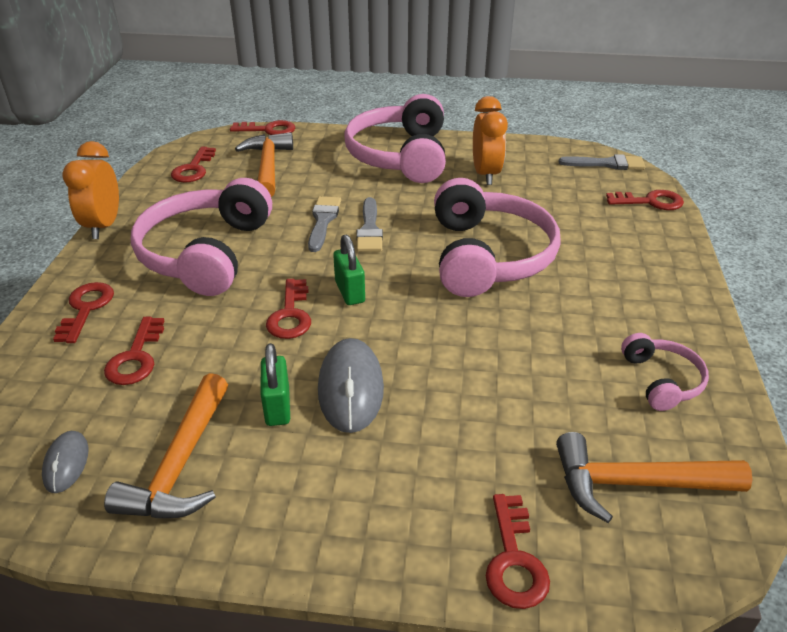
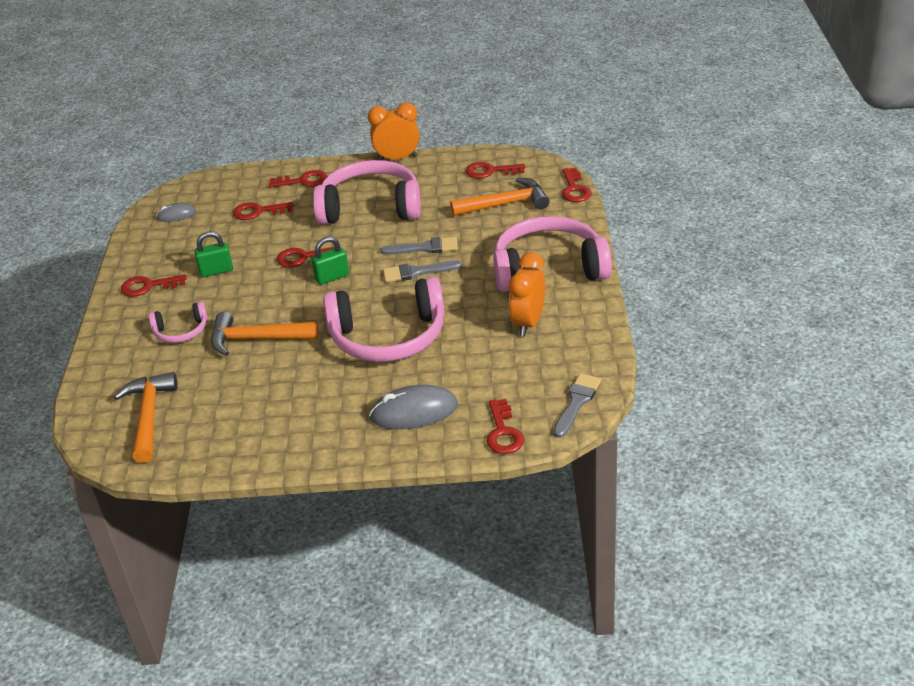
camera: 85 degrees right, 0 degrees up
orange hammer [104,373,228,518] -> orange hammer moved to [211,312,318,356]
grey mouse [318,338,384,433] -> grey mouse moved to [369,385,458,429]
orange clock [473,96,508,185] -> orange clock turned 120 degrees clockwise [509,252,545,337]
red key [486,494,550,609] -> red key moved to [121,274,187,297]
grey brush [559,154,646,170] -> grey brush turned 150 degrees counterclockwise [554,373,601,438]
pink headphones [621,333,709,411] -> pink headphones moved to [149,302,208,343]

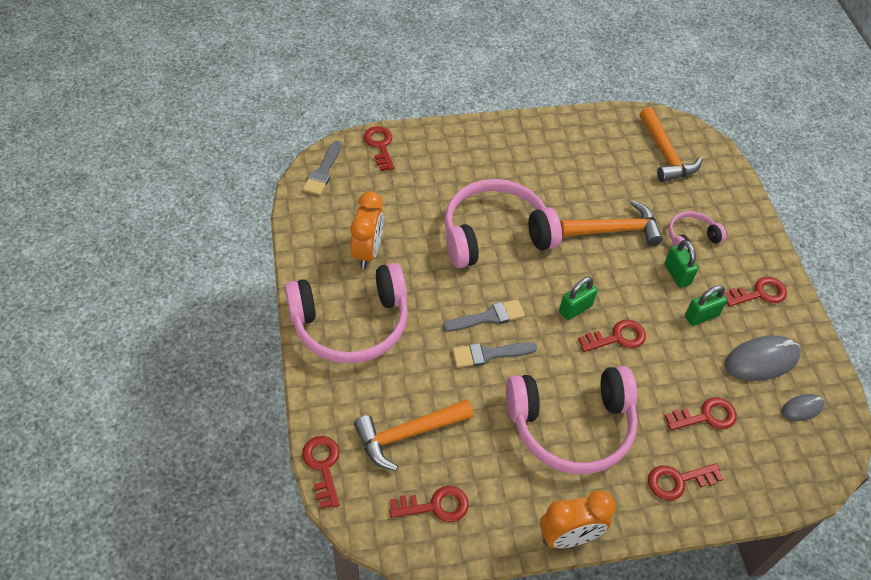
camera: 165 degrees right, 15 degrees up
grey mouse [369,385,458,429] -> grey mouse moved to [724,335,801,381]
none -> green padlock [664,240,698,288]

